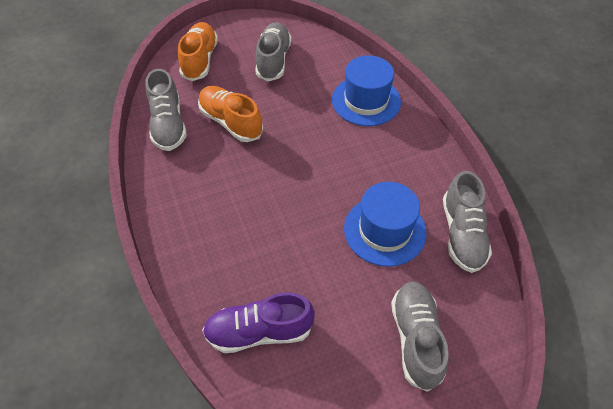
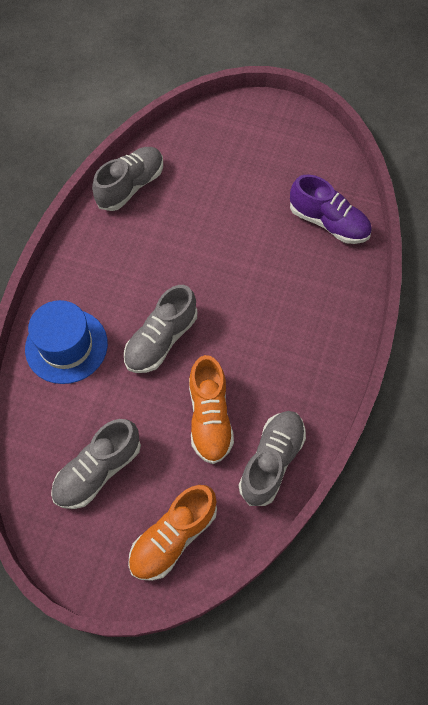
camera: 140 degrees left, 10 degrees up
blue hat [344,182,426,267] -> none
grey shoe [391,281,449,392] -> grey shoe moved to [124,285,197,373]

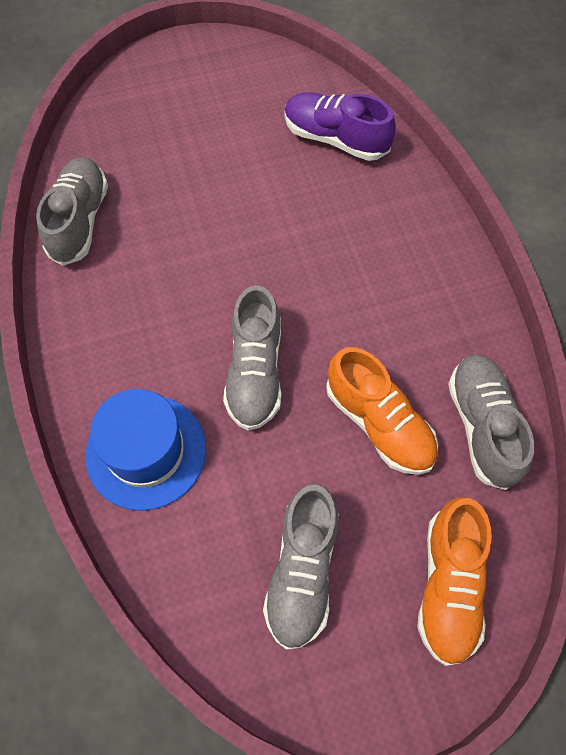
camera: 35 degrees left, 0 degrees up
purple shoe [290,175,372,244] -> purple shoe turned 150 degrees counterclockwise [284,92,396,161]

